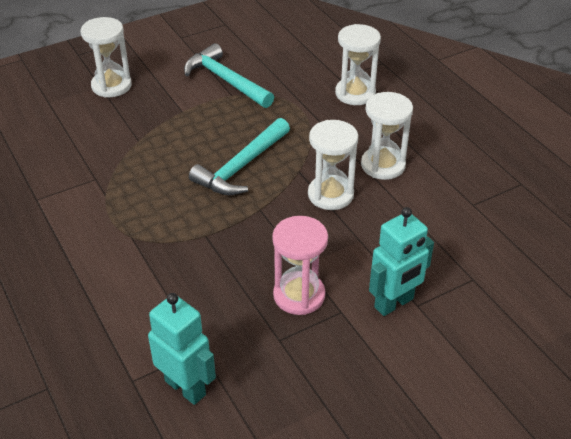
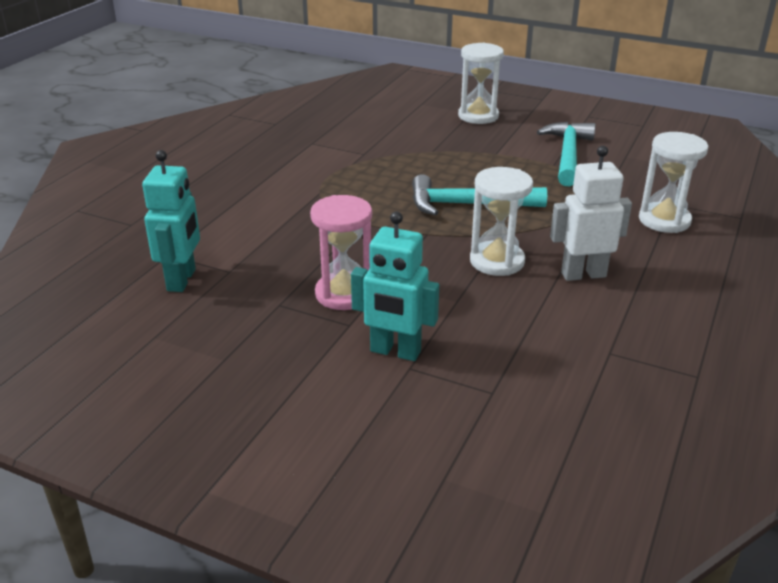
camera: 55 degrees right, 10 degrees down
white hourglass [361,92,413,180] -> white robot [550,146,632,281]

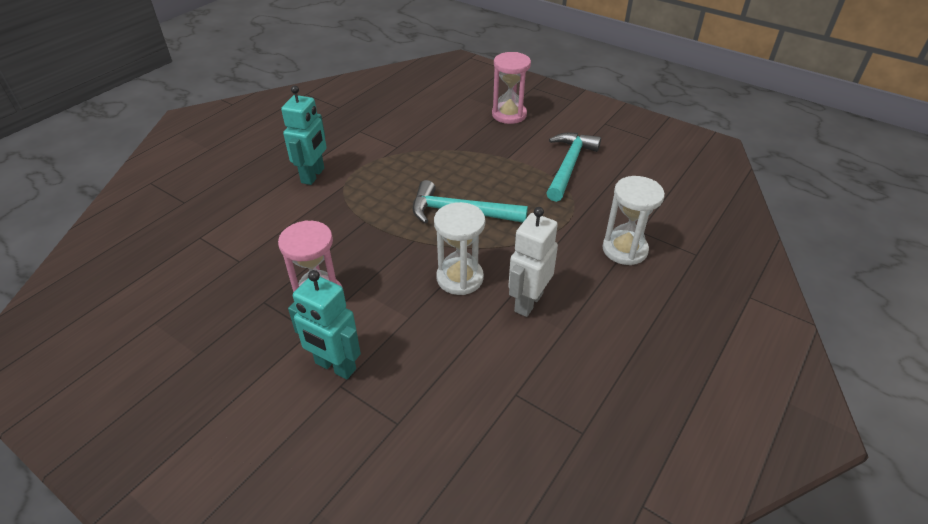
camera: 10 degrees right, 10 degrees up
turquoise robot [142,150,200,292] -> turquoise robot moved to [281,85,327,185]
white hourglass [458,43,504,124] -> pink hourglass [492,52,531,124]
white robot [550,146,632,281] -> white robot turned 60 degrees counterclockwise [508,207,558,317]

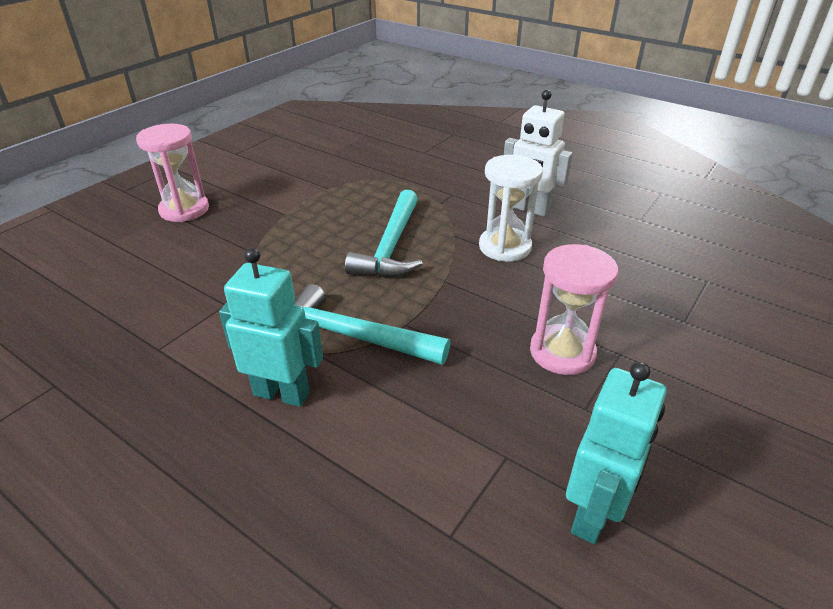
camera: 90 degrees left, 5 degrees down
turquoise robot [288,270,361,379] -> turquoise robot moved to [566,362,667,544]
turquoise hammer [547,133,601,202] -> turquoise hammer moved to [294,284,450,365]
white hourglass [602,176,665,265] -> none

